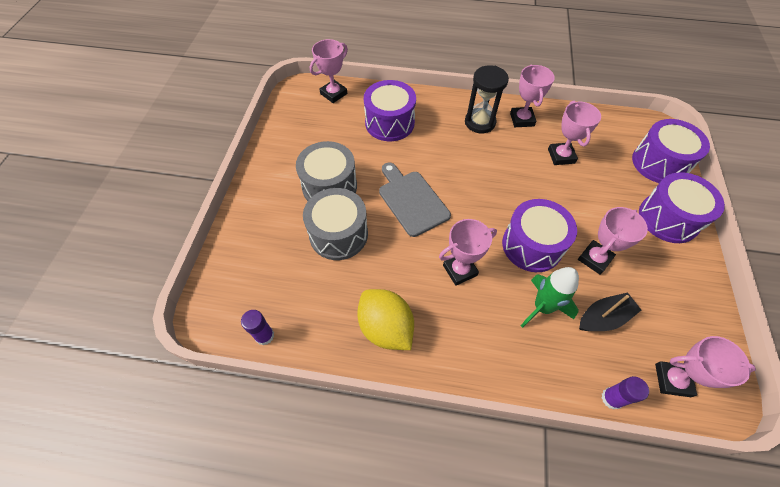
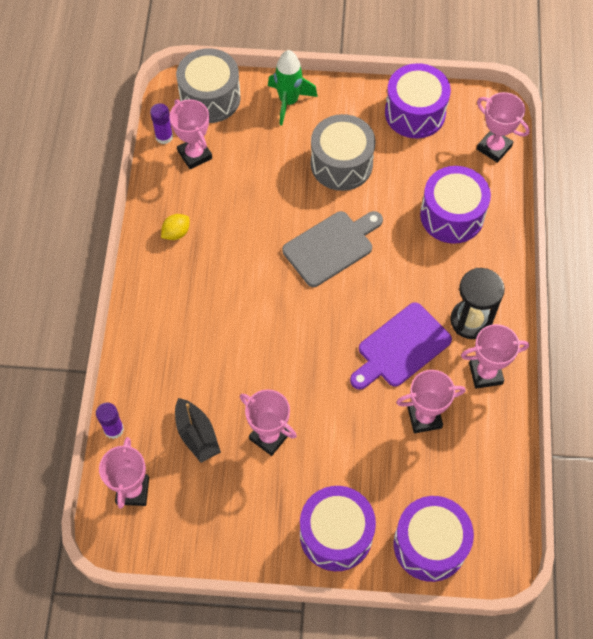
camera: 85 degrees right, 5 degrees up
grey drum [303,188,368,260] -> grey drum moved to [176,48,241,123]
yellow lemon [357,289,414,350] -> yellow lemon [161,214,190,240], size x0.50
pink trophy [439,219,497,286] -> pink trophy moved to [170,99,212,169]
purple drum [502,199,577,272] -> purple drum moved to [385,63,451,138]
green rocket [521,267,579,328] -> green rocket moved to [268,50,318,125]
none -> purple cutting board [350,302,452,390]

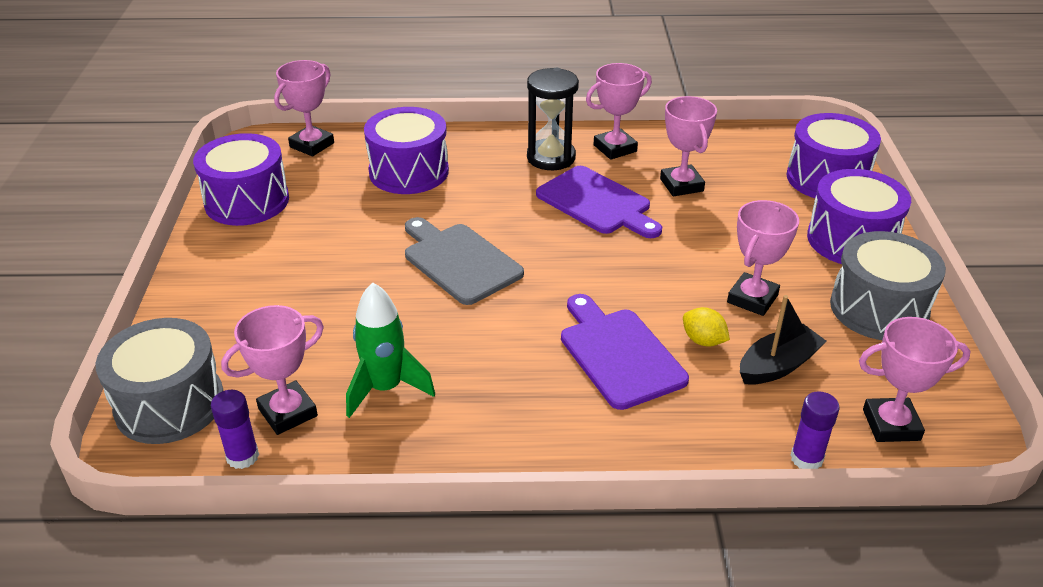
camera: 95 degrees left, 25 degrees down
yellow lemon [161,214,190,240] -> yellow lemon moved to [683,307,730,347]
green rocket [268,50,318,125] -> green rocket moved to [346,283,435,418]
grey drum [311,114,376,191] -> grey drum moved to [830,231,946,340]
pink trophy [461,324,529,389] -> pink trophy turned 75 degrees clockwise [586,63,652,160]
none -> purple cutting board [561,294,689,410]

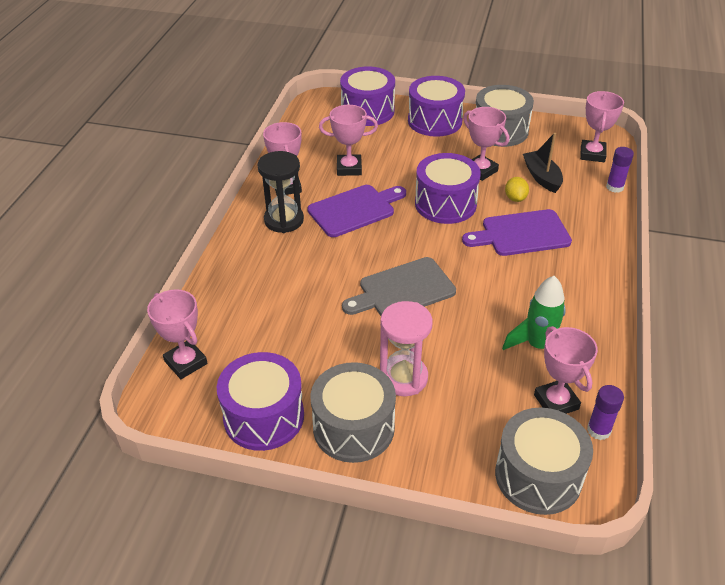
camera: 75 degrees left, 5 degrees up
purple drum [364,107,449,194] -> purple drum moved to [415,153,481,224]
yellow lemon [683,307,730,347] -> yellow lemon turned 60 degrees counterclockwise [505,177,529,202]
none -> grey drum [311,362,396,463]
none -> pink hourglass [380,301,433,396]

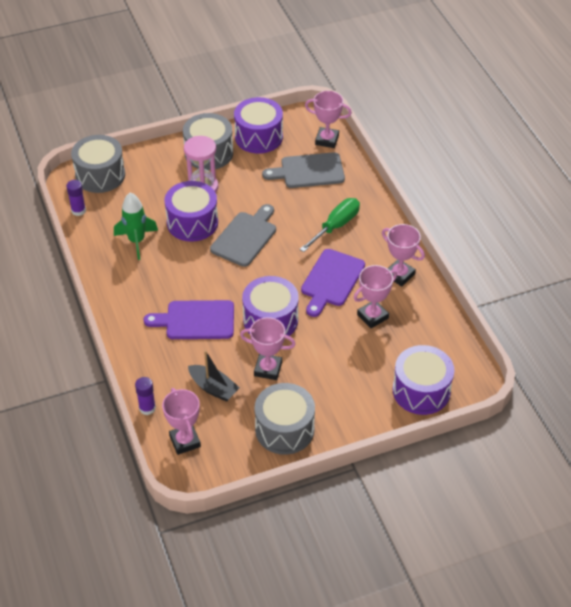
camera: 145 degrees right, 5 degrees up
black hourglass [258,151,304,233] -> none
purple drum [408,76,465,137] -> purple drum moved to [165,181,218,242]
purple cutting board [462,209,572,256] -> purple cutting board turned 135 degrees counterclockwise [144,300,234,339]
yellow lemon [505,177,529,202] -> none
pink trophy [534,326,598,414] -> none
none -> grey cutting board [262,152,345,188]
none -> green screwdriver [299,198,360,252]

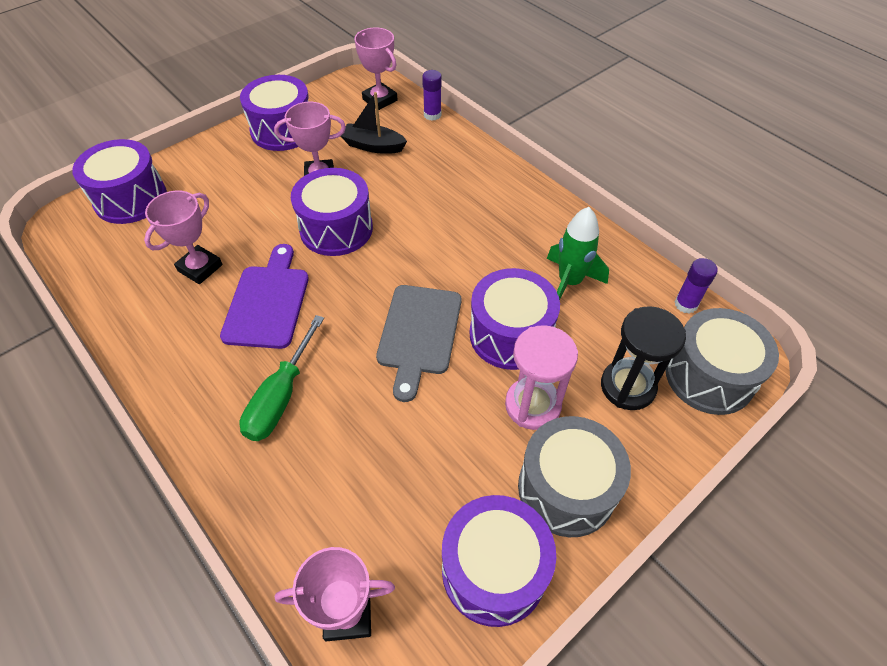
camera: 160 degrees right, 5 degrees up
purple cutting board [144,300,234,339] -> none
grey drum [255,383,315,455] -> purple drum [240,75,309,151]
grey cutting board [262,152,345,188] -> none
pink trophy [382,224,425,286] -> none
none -> black hourglass [601,306,686,410]

